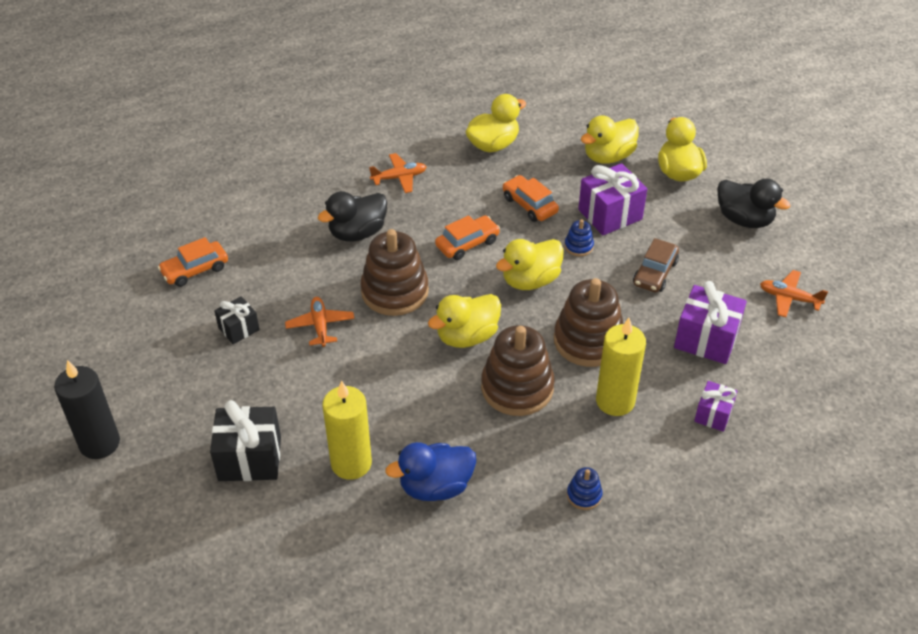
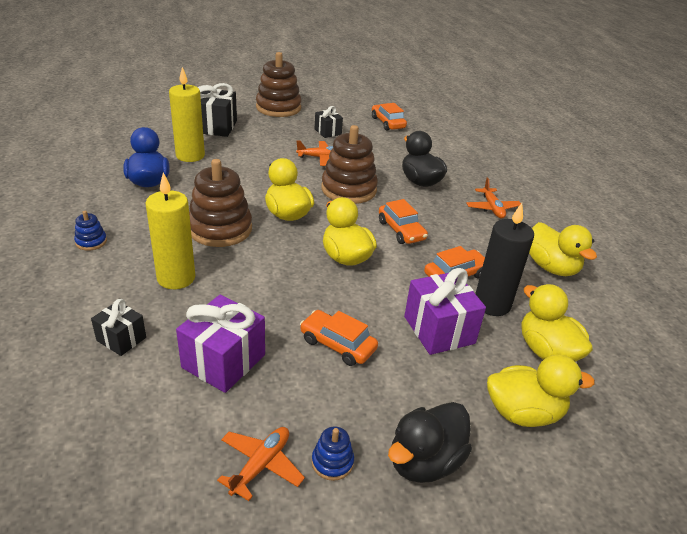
camera: 95 degrees right, 10 degrees down
black candle [54,360,120,459] -> black candle moved to [475,203,534,316]
brown stacking toy [554,278,623,367] -> brown stacking toy moved to [256,52,301,117]
blue stacking toy [564,219,594,256] -> blue stacking toy moved to [312,426,354,481]
brown car [633,238,679,292] -> orange car [300,310,378,366]
purple gift [694,381,737,432] -> black gift [91,299,146,356]

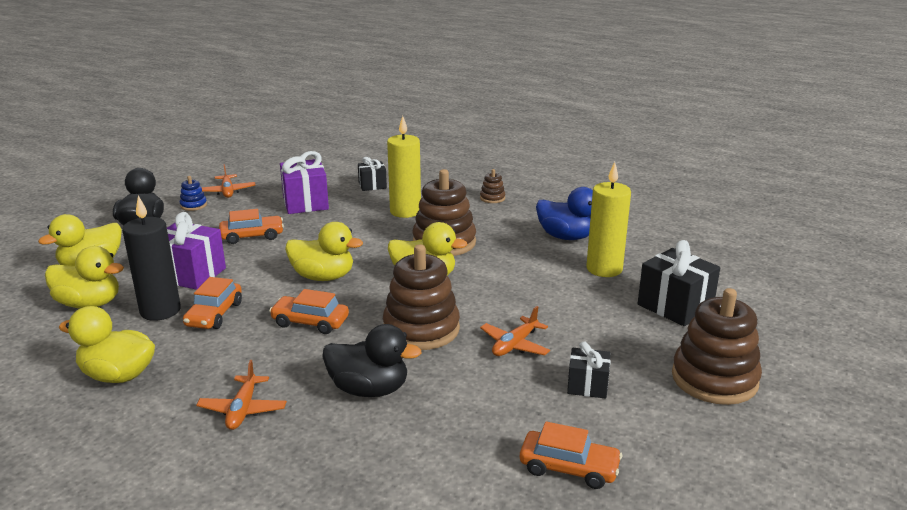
camera: 135 degrees right, 10 degrees down
blue stacking toy [74,211,107,251] -> brown stacking toy [480,169,505,203]
orange plane [466,178,521,218] -> orange plane turned 120 degrees counterclockwise [196,360,287,430]

